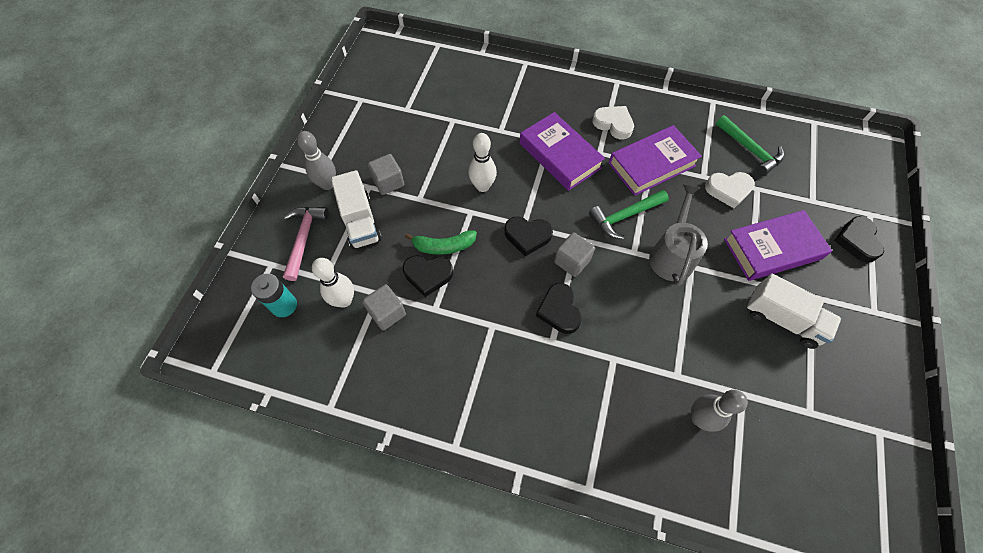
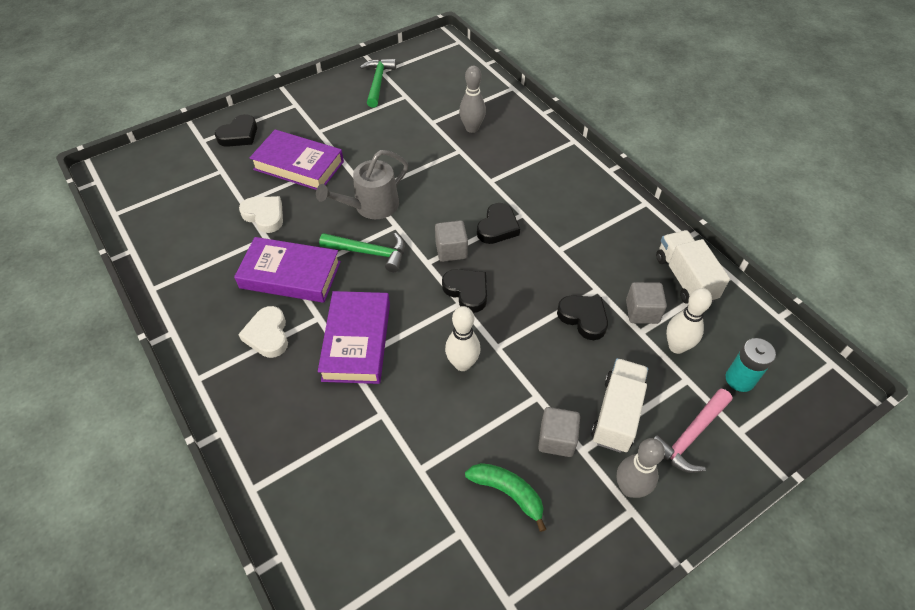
camera: 140 degrees left, 10 degrees down
green banana [405,230,477,255] -> green banana moved to [465,463,546,532]
green hammer [716,115,784,176] -> green hammer moved to [360,59,396,108]
white truck [747,273,841,349] -> white truck moved to [656,230,730,304]

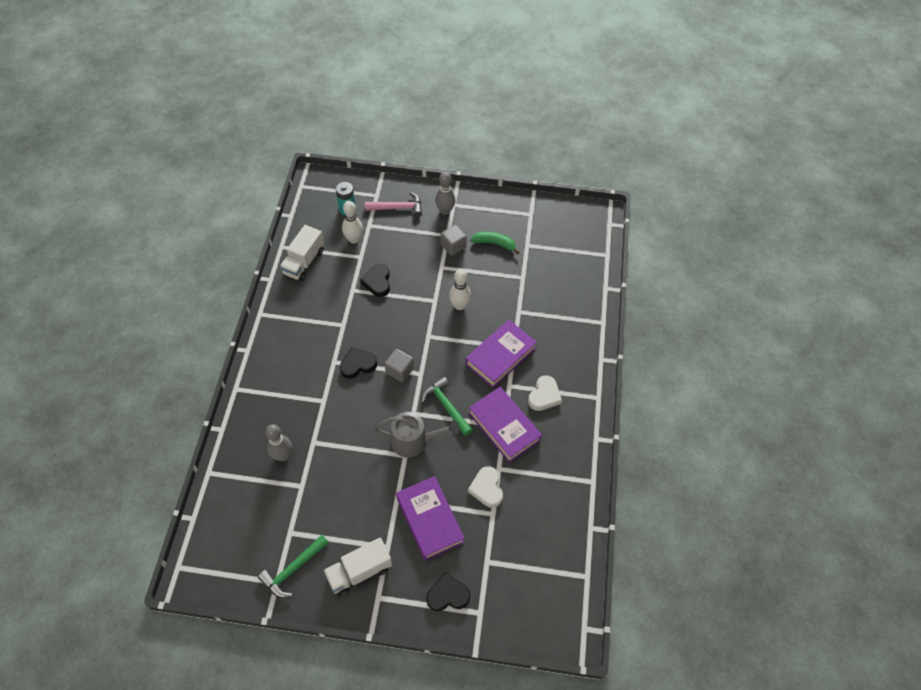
camera: 140 degrees left, 5 degrees up
black heart [442,269,487,313] -> none
green banana [465,463,546,532] -> green banana turned 120 degrees clockwise [471,232,520,254]
white truck [591,358,648,453] -> white truck moved to [323,537,392,596]
grey cube [626,282,667,324] -> none

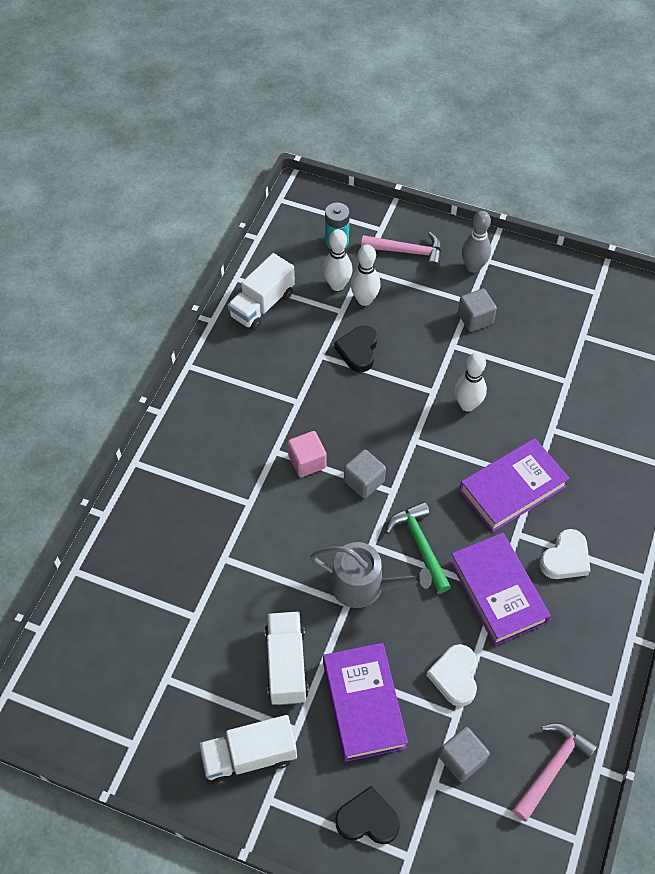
camera: 15 degrees right, 0 degrees up
green hammer [258,535,329,598] -> none
grey bowling pin [265,424,292,461] -> none
black heart [340,347,377,379] -> pink cube [288,431,327,477]
green banana [471,232,520,254] -> none
none -> white truck [265,611,309,705]
none -> white bowling pin [351,244,380,306]
none -> grey cube [439,727,490,782]
none -> pink hammer [512,723,598,821]

